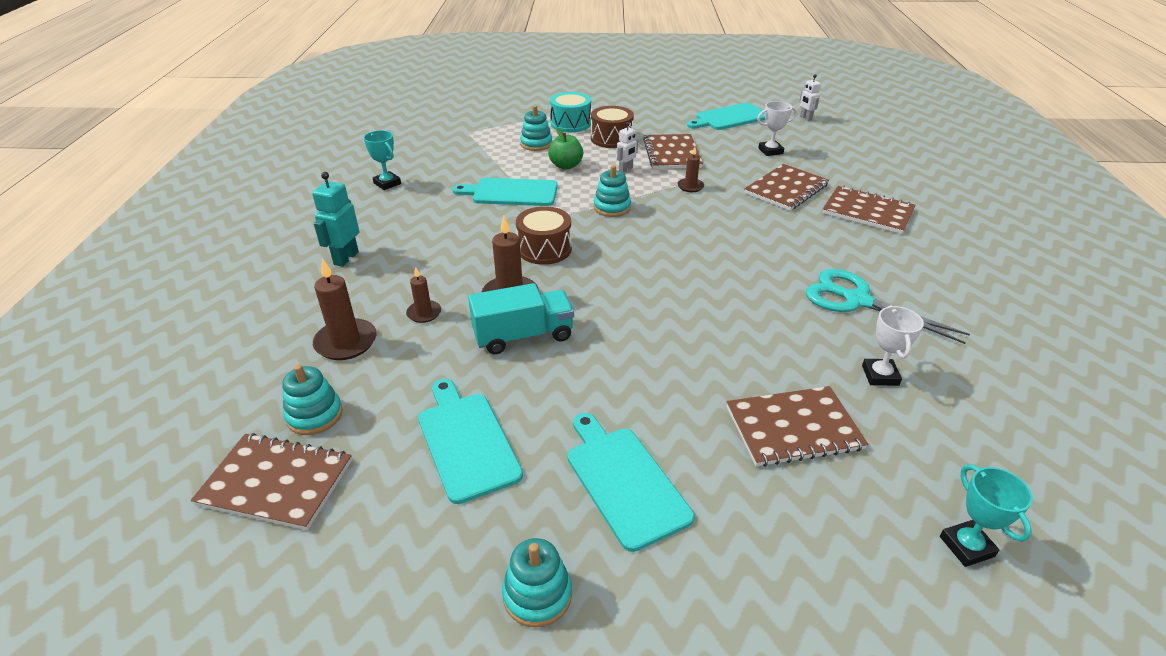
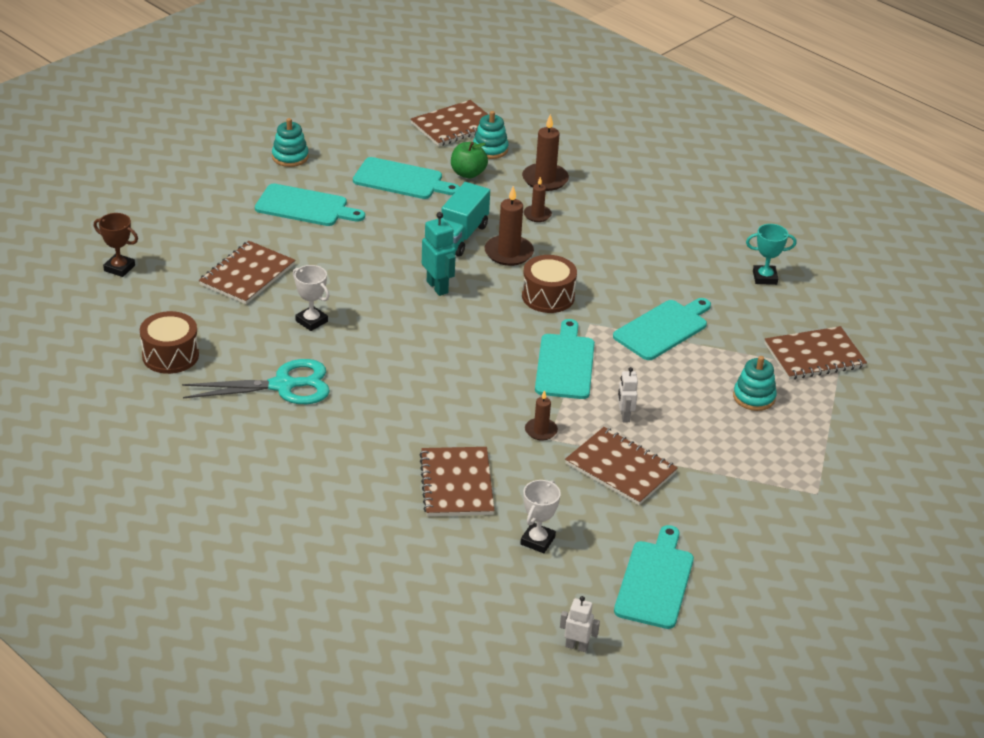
camera: 130 degrees right, 0 degrees up
turquoise robot [312,172,359,267] -> turquoise robot moved to [422,212,456,296]
green apple [548,128,583,170] -> green apple moved to [451,142,488,178]
turquoise drum [550,92,591,132] -> none
brown drum [591,106,634,148] -> brown drum moved to [140,311,199,374]
turquoise stacking toy [594,165,631,217] -> turquoise cutting board [535,319,595,399]
brown notebook [822,186,915,234] -> brown notebook moved to [765,326,867,380]
white trophy [862,305,924,386] -> white trophy moved to [293,265,330,331]
turquoise trophy [940,464,1033,567] -> brown trophy [94,213,138,277]

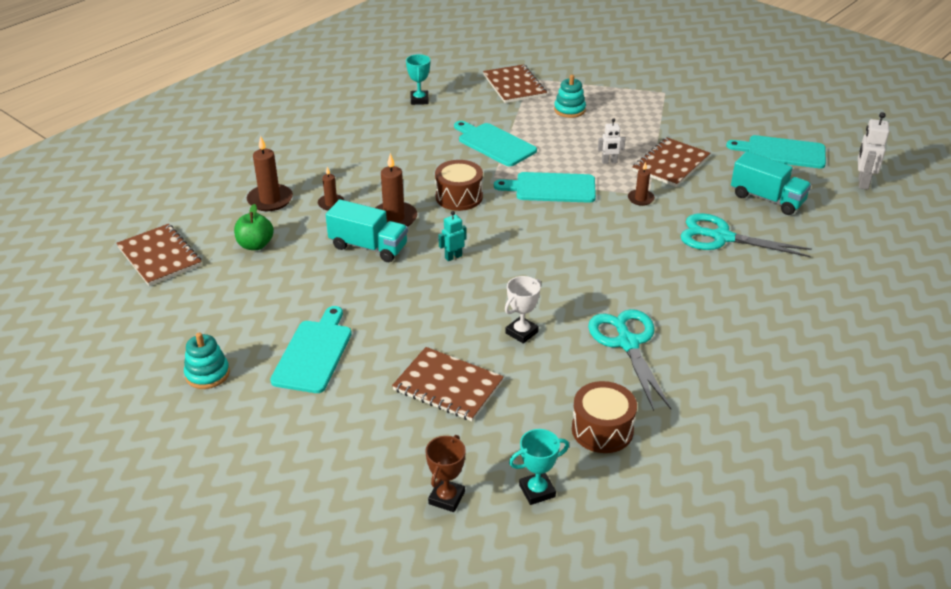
camera: 90 degrees left, 0 degrees up
turquoise cutting board [353,157,460,199] -> none
brown notebook [419,447,494,516] -> turquoise scissors [681,213,812,257]
turquoise robot [422,212,456,296] -> turquoise robot [438,211,466,261], size x0.64
turquoise stacking toy [473,111,509,159] -> none
white trophy [520,480,561,553] -> turquoise truck [731,151,811,215]
white robot [560,596,600,652] -> white robot [858,112,889,190], size x1.56
none -> turquoise trophy [509,429,569,505]

